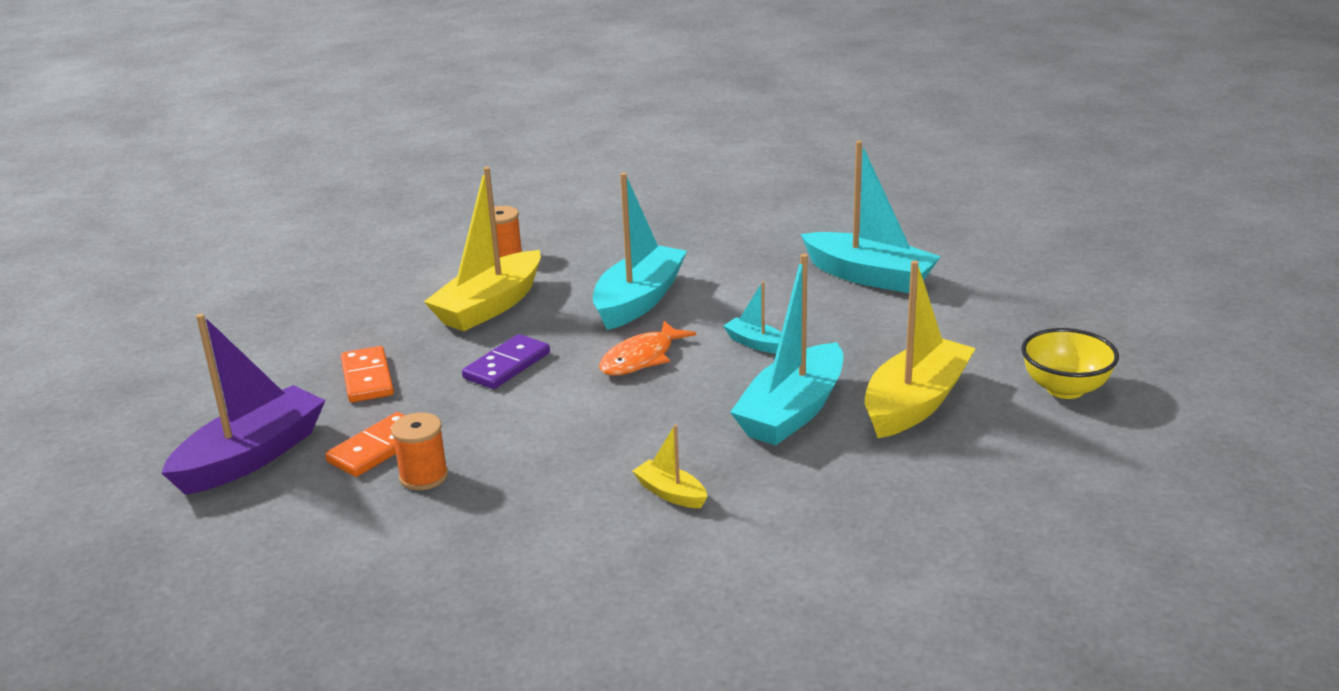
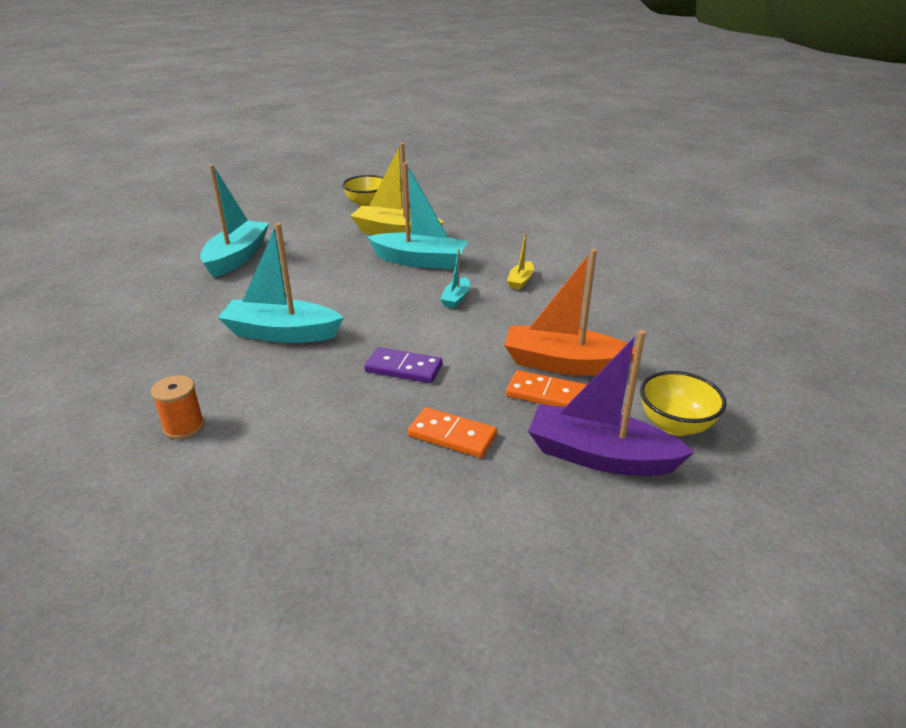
camera: 110 degrees left, 5 degrees up
orange domino [341,346,394,402] -> orange domino turned 60 degrees clockwise [408,407,497,458]
orange spool [391,413,448,490] -> orange boat [504,249,635,376]
yellow boat [424,167,541,331] -> none
orange fish [599,321,696,376] -> none
turquoise boat [723,282,781,354] -> turquoise boat moved to [440,249,470,308]
none -> yellow bowl [640,371,727,436]

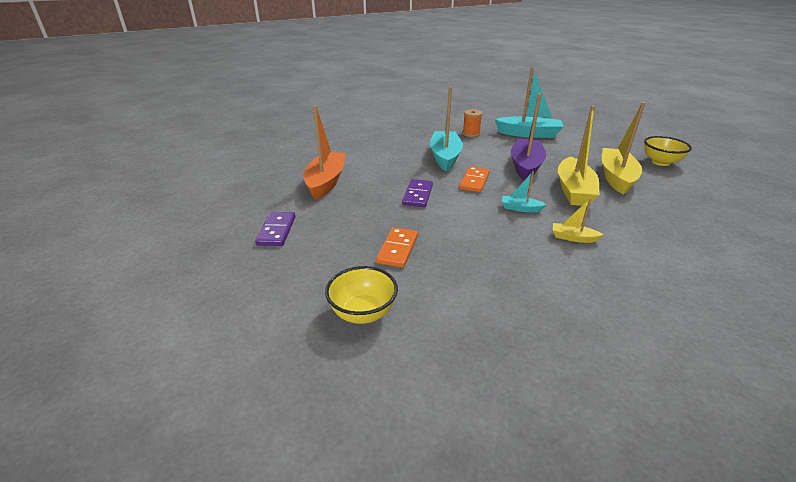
camera: 85 degrees right, 0 degrees up
orange spool [151,375,204,439] -> orange spool moved to [462,109,482,137]
turquoise boat [367,162,468,269] -> yellow boat [558,105,600,206]
orange domino [408,407,497,458] -> orange domino moved to [459,166,490,192]
orange boat [504,249,635,376] -> orange boat moved to [304,105,345,200]
purple boat [528,330,695,476] -> purple boat moved to [511,93,546,180]
none -> purple domino [255,212,296,246]

